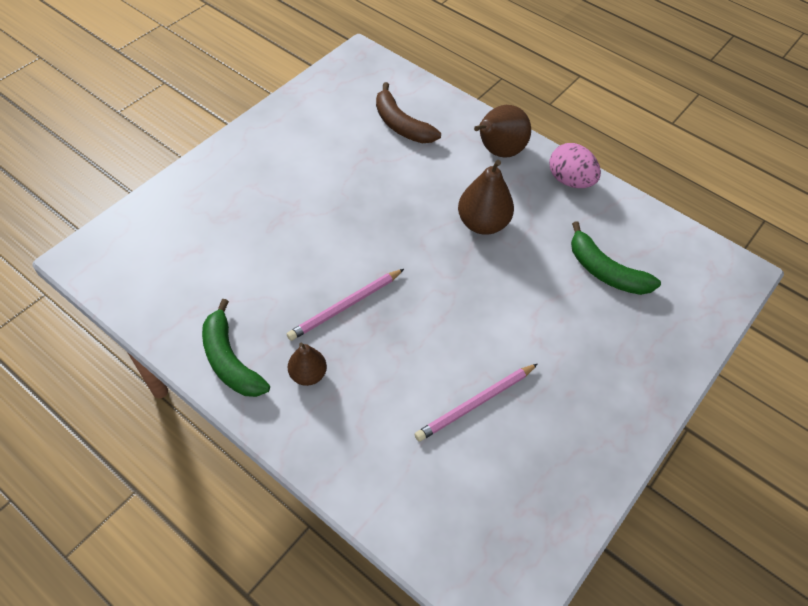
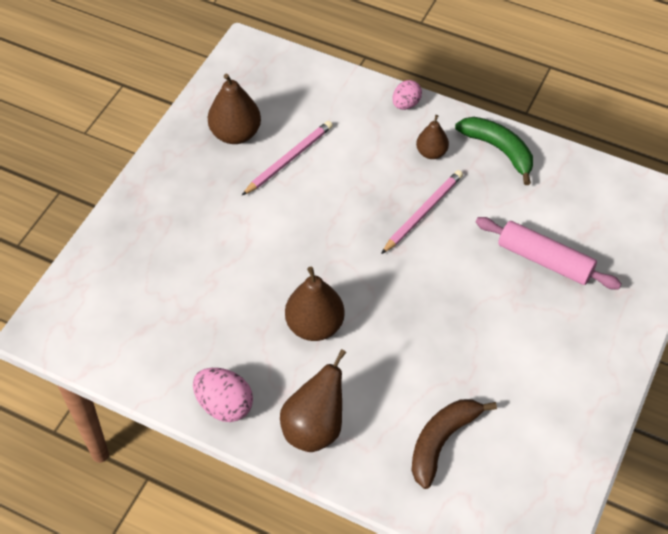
camera: 170 degrees right, 0 degrees up
brown banana [376,82,441,143] -> brown banana turned 90 degrees counterclockwise [411,399,497,489]
green banana [571,221,661,295] -> none
none -> brown pear [208,74,261,144]
none -> pink egg [392,80,422,110]
none -> pink rolling pin [476,217,621,289]

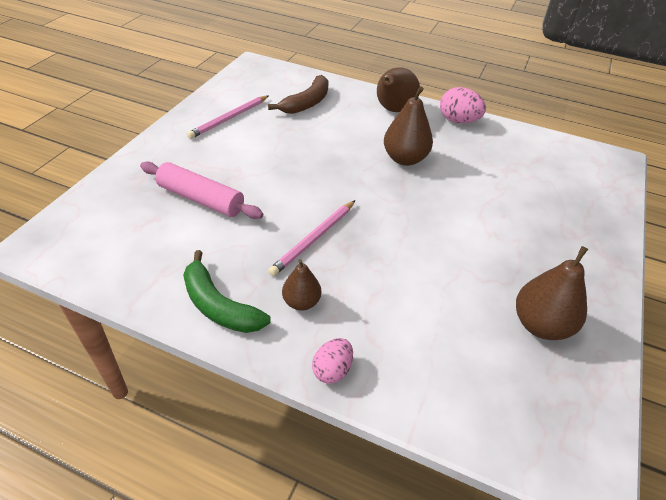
camera: 175 degrees right, 10 degrees down
pink pencil [242,121,333,195] -> pink pencil moved to [187,95,269,139]

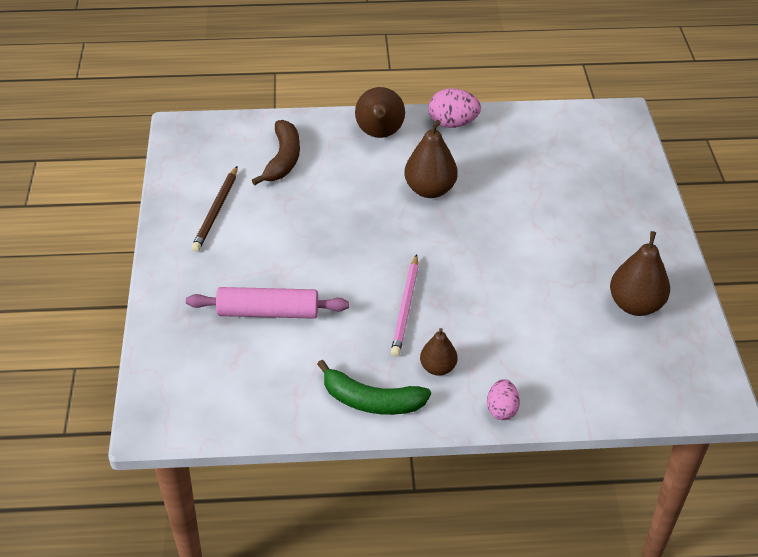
camera: 25 degrees left, 0 degrees up
pink pencil [187,95,269,139] -> brown pencil [191,166,237,252]

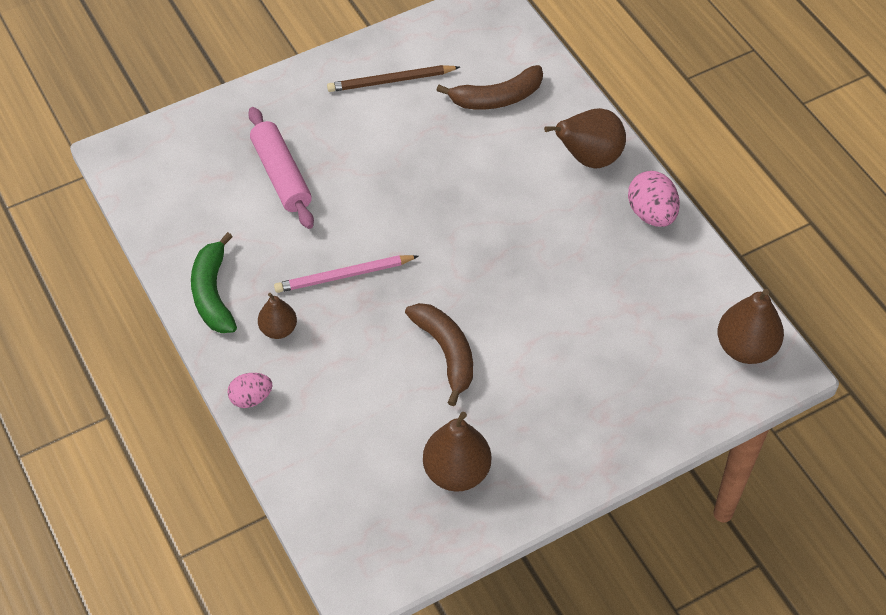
camera: 65 degrees right, 10 degrees up
brown pear [404,120,458,198] -> brown pear moved to [717,289,784,364]
none -> brown banana [405,303,473,406]

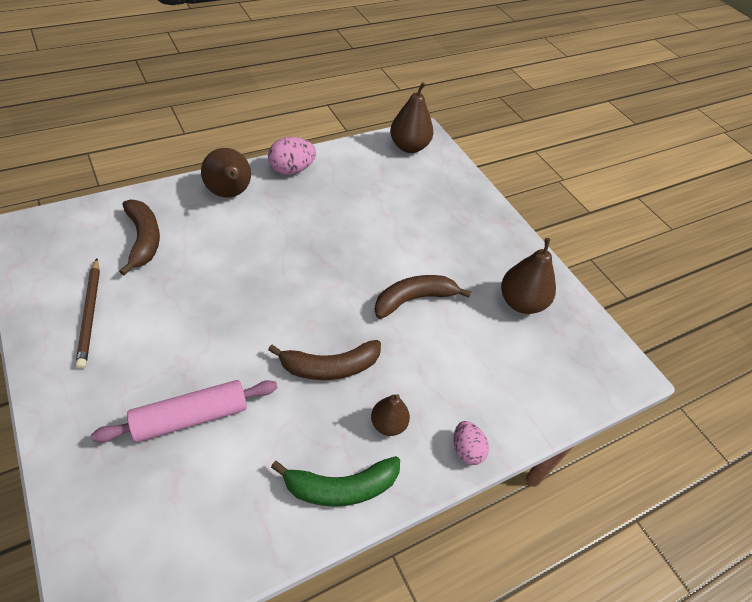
camera: 95 degrees left, 5 degrees down
pink pencil [274,255,419,293] -> brown banana [268,340,381,380]

